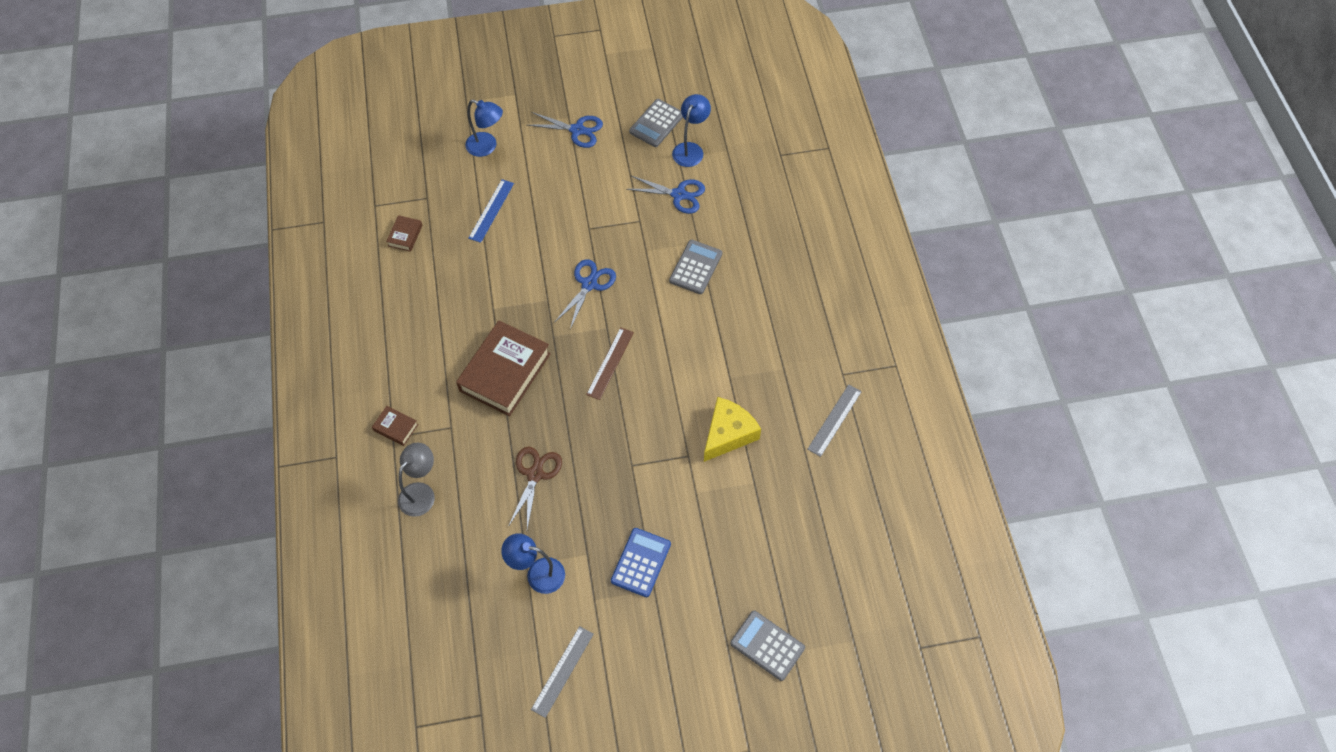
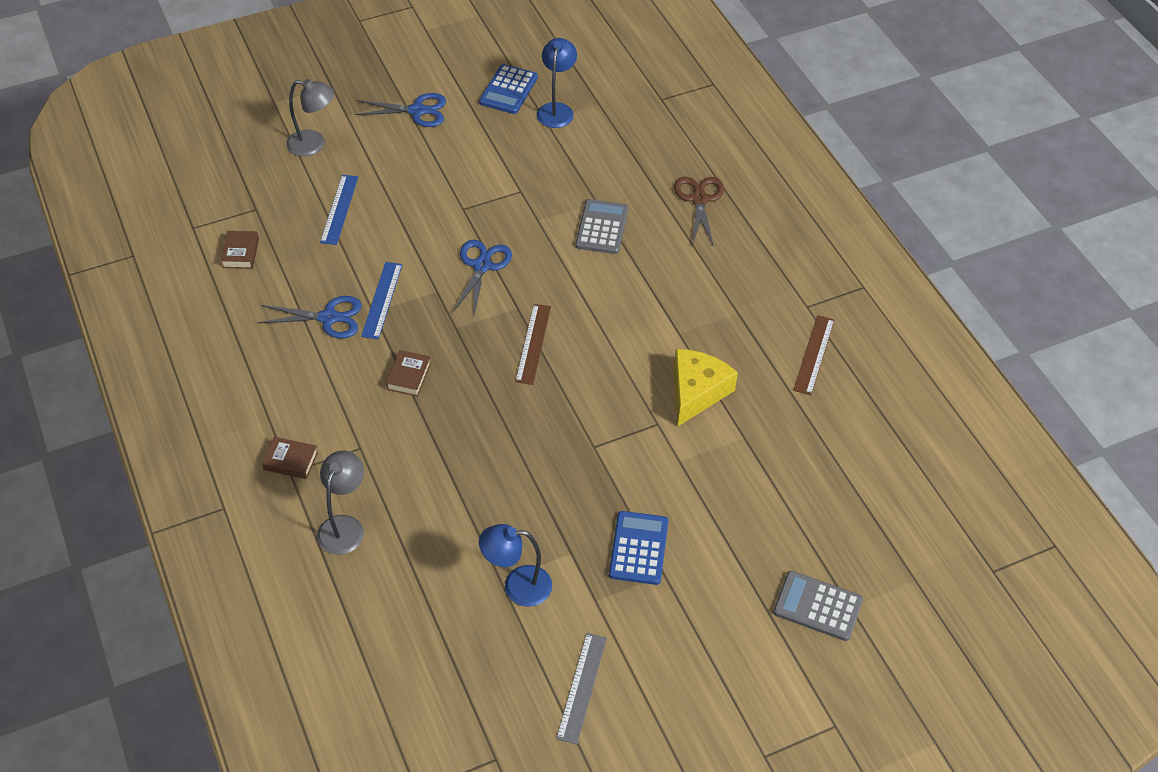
camera: 15 degrees left, 10 degrees down
brown book [456,321,551,416] -> brown book [386,350,431,397], size x0.44
blue lamp [465,100,503,157] -> grey lamp [286,79,335,156]
brown scissors [508,447,562,529] -> brown scissors moved to [674,177,724,247]
blue scissors [626,176,705,214] -> blue scissors moved to [258,296,362,338]
grey calculator [629,99,683,147] -> blue calculator [479,64,538,114]
grey ruler [807,384,862,457] -> brown ruler [793,315,835,395]
none -> blue ruler [361,262,402,339]

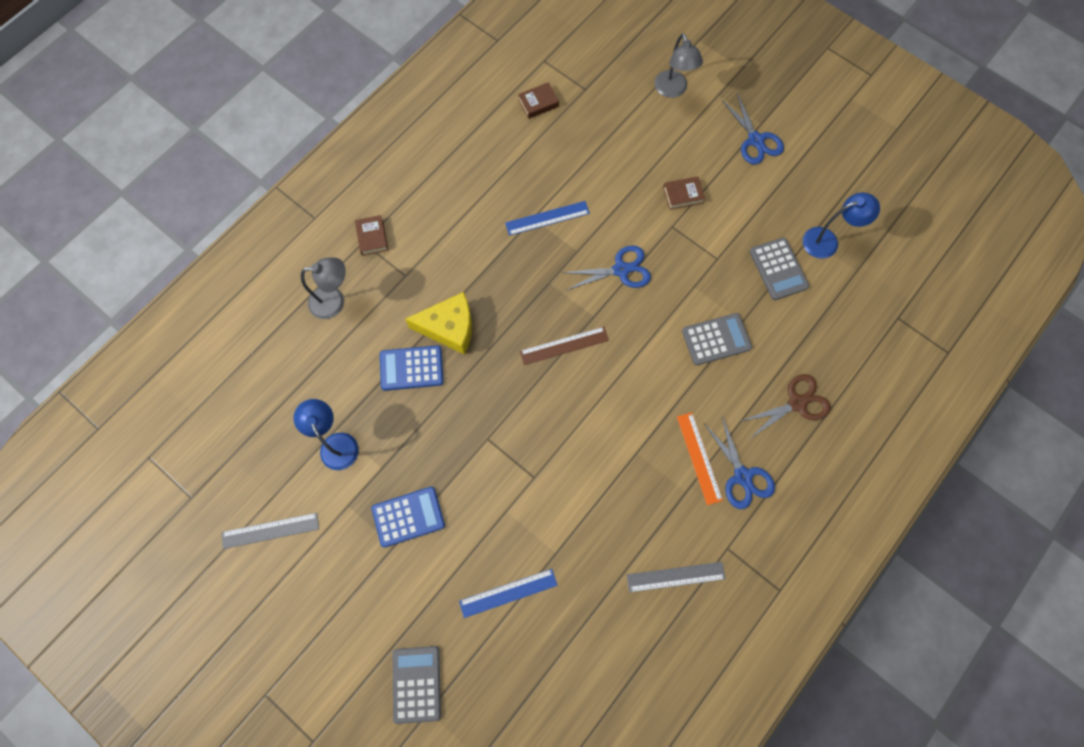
camera: 65 degrees right, 20 degrees up
blue scissors [258,296,362,338] -> blue scissors moved to [704,416,775,509]
blue ruler [320,175,358,245] -> blue ruler moved to [459,569,558,618]
brown book [386,350,431,397] -> brown book moved to [663,176,705,210]
blue calculator [479,64,538,114] -> blue calculator moved to [380,345,443,391]
yellow cheese [674,349,738,426] -> yellow cheese moved to [405,292,472,355]
brown ruler [793,315,835,395] -> grey ruler [627,562,726,592]
none -> orange ruler [677,412,723,505]
none -> grey calculator [750,237,809,300]

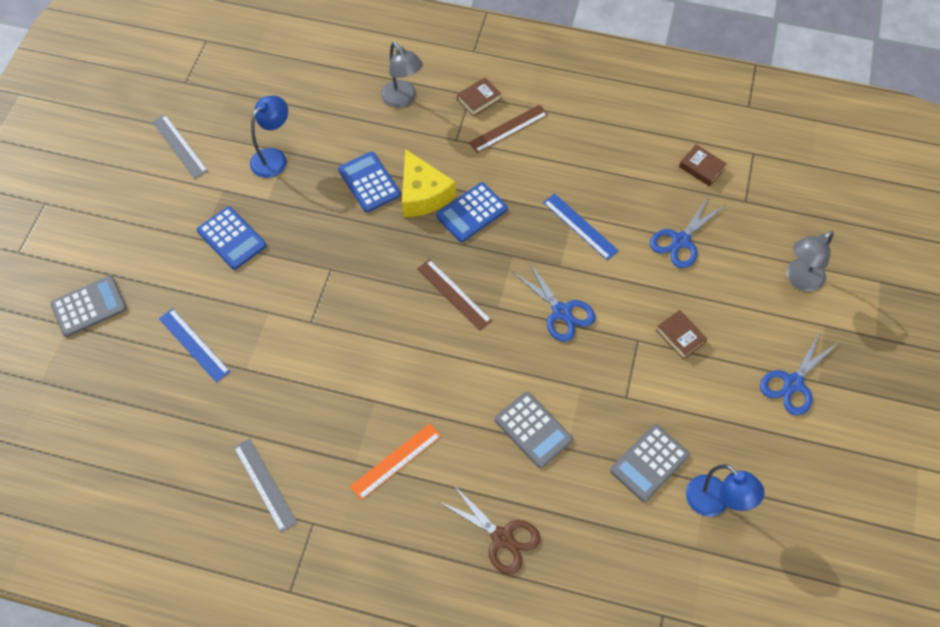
camera: 65 degrees right, 10 degrees down
blue scissors [704,416,775,509] -> blue scissors moved to [650,197,725,269]
none -> blue calculator [436,182,508,242]
none -> brown ruler [469,105,548,153]

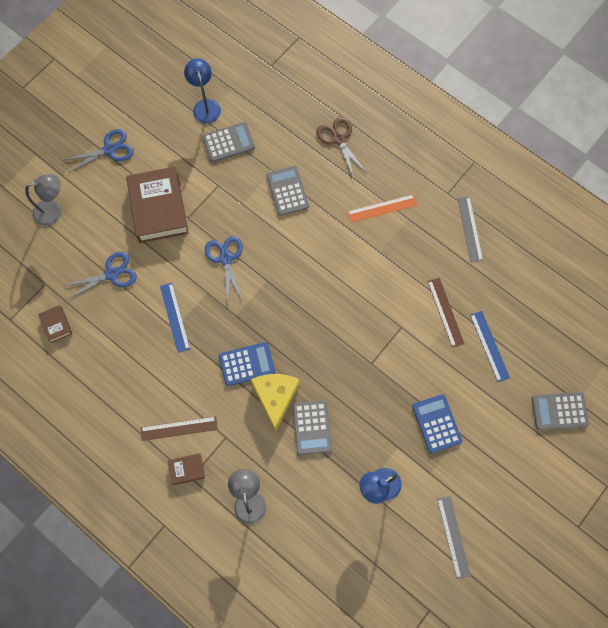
camera: 155 degrees left, 10 degrees up
blue calculator [338,152,401,212] -> grey calculator [293,400,332,455]
brown ruler [417,259,492,331] -> brown ruler moved to [427,278,465,348]
brown book [656,310,707,359] -> brown book [126,167,189,243], size x2.27

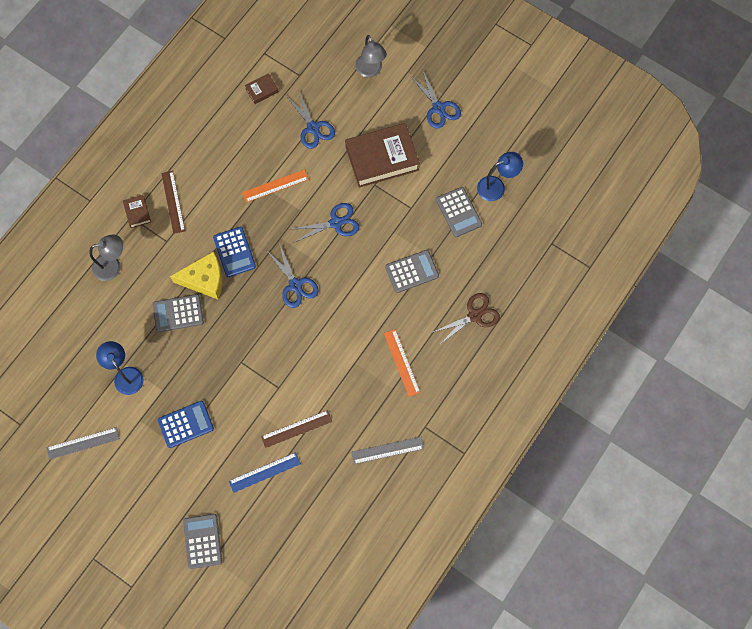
camera: 85 degrees right, 0 degrees up
blue ruler [160,283,190,353] -> orange ruler [242,169,309,203]
none -> blue scissors [267,243,319,308]

